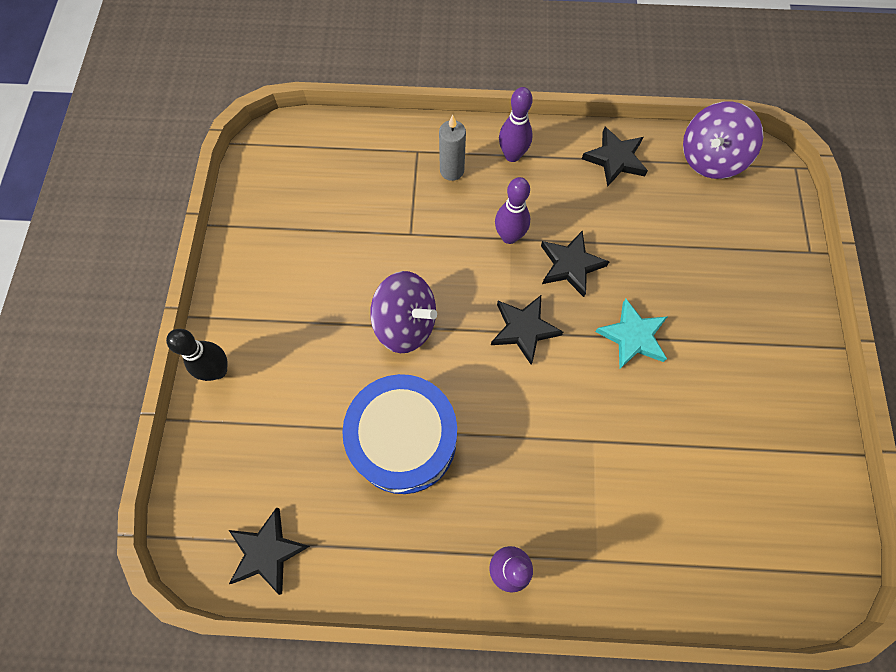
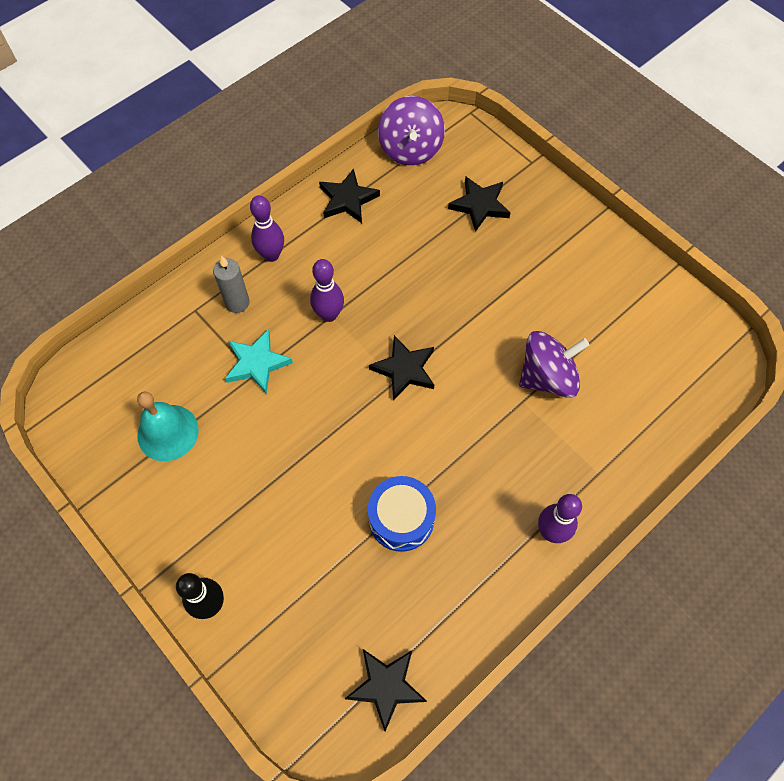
camera: 45 degrees left, 5 degrees down
blue drum [342,374,457,494] -> blue drum [368,476,436,552], size x0.65
purple spinning top [370,271,437,353] -> purple spinning top moved to [519,331,589,398]
black star [541,231,609,297] -> black star moved to [448,177,511,232]
turquoise star [595,299,668,369] -> turquoise star moved to [225,329,293,394]
none -> turquoise bell [137,391,199,461]

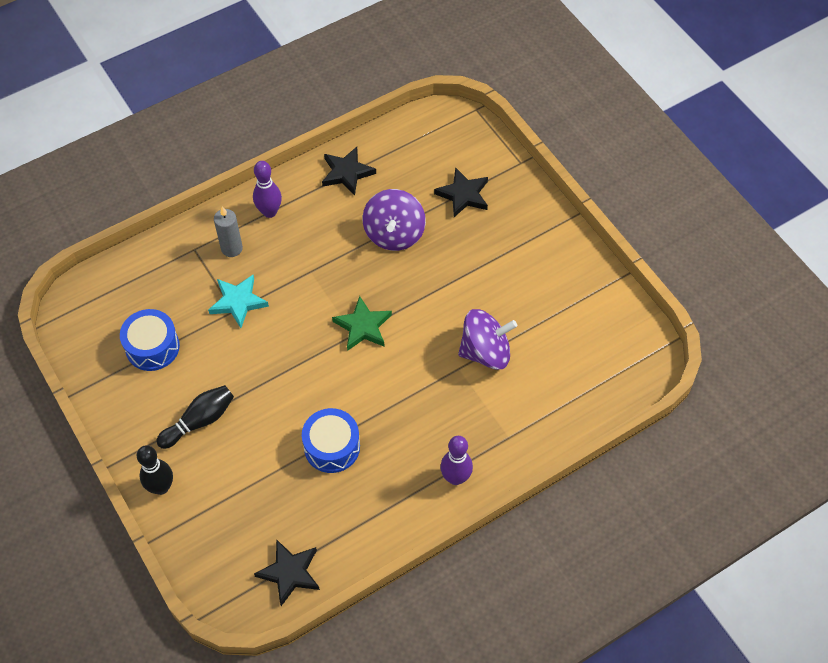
camera: 10 degrees right, 5 degrees down
turquoise bell [137,391,199,461] -> blue drum [120,309,180,371]
purple bowling pin [310,259,344,322] -> none
black star [369,335,434,401] -> green star [332,296,392,351]
purple spinning top [378,96,445,166] -> purple spinning top moved to [362,189,426,251]
none -> black bowling pin [156,385,234,449]

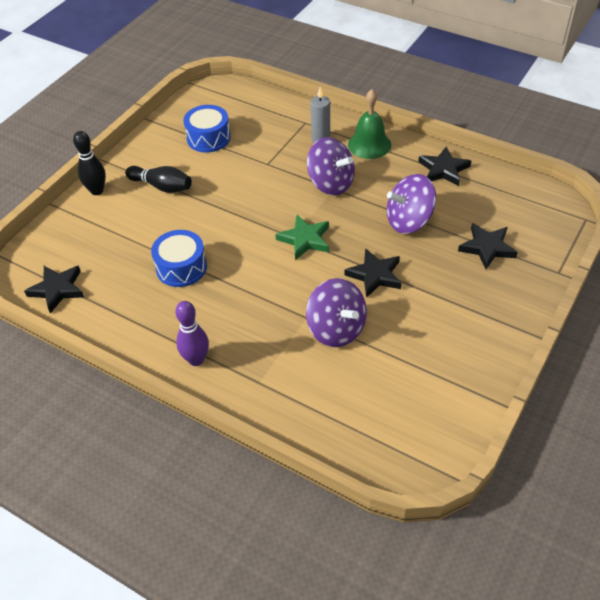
camera: 65 degrees right, 10 degrees down
turquoise star [208,275,269,328] -> none
purple bowling pin [253,161,282,218] -> green bell [348,89,391,159]
none -> purple spinning top [307,137,355,195]
none -> black star [344,248,402,298]

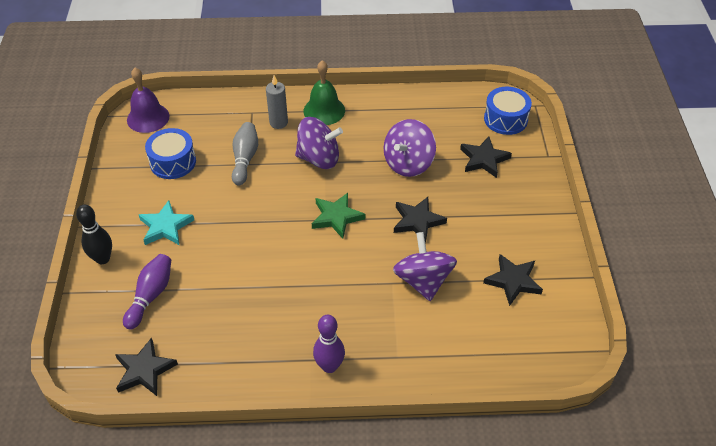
camera: 35 degrees left, 0 degrees up
black bowling pin [125,166,192,193] -> turquoise star [139,200,194,245]
blue drum [151,230,207,287] -> blue drum moved to [484,87,532,135]
purple spinning top [306,278,367,347] -> purple spinning top turned 120 degrees counterclockwise [393,232,457,301]
black star [418,147,471,186] -> black star moved to [483,254,543,306]
none -> purple bowling pin [123,254,171,330]
none -> purple bell [127,68,170,133]
none -> grey bowling pin [232,122,258,185]

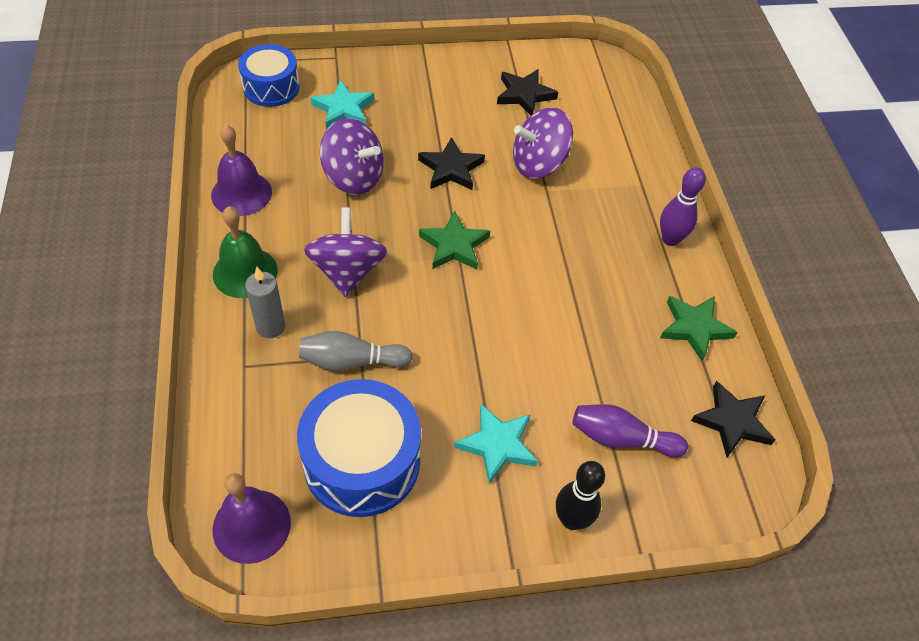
camera: 100 degrees left, 5 degrees up
blue drum [145,128,196,179] -> blue drum [297,379,421,517], size x1.53
black star [460,136,512,178] -> turquoise star [310,80,375,130]
none -> purple bell [211,125,272,216]
none -> green star [660,296,738,362]

